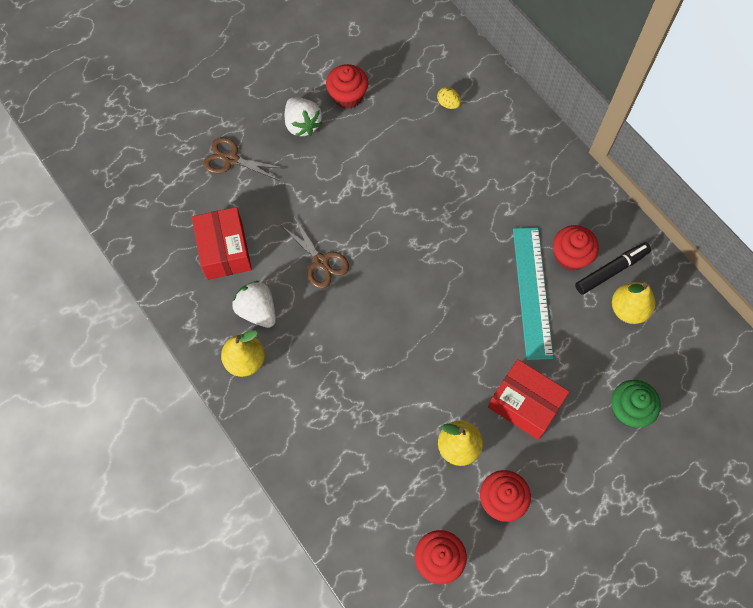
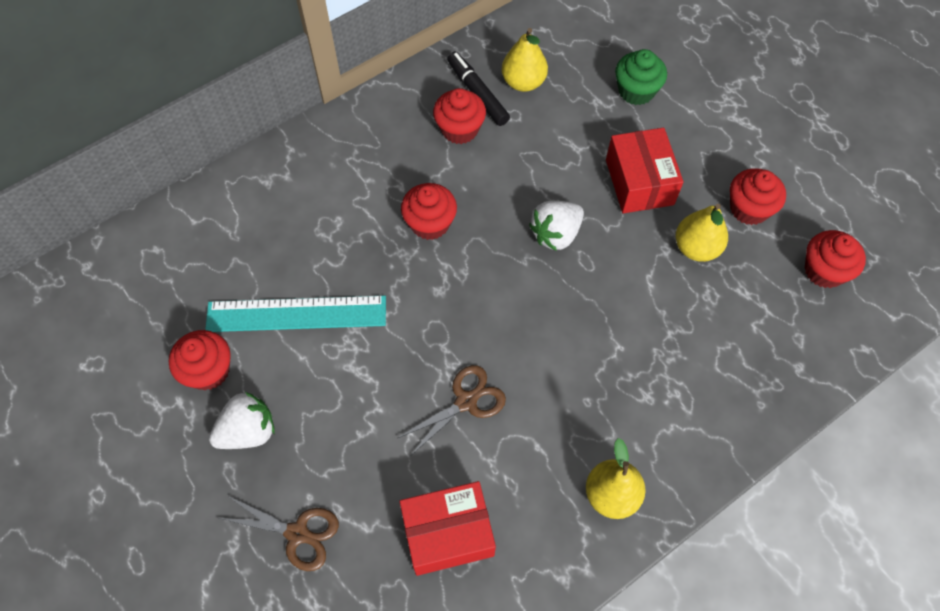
camera: 90 degrees left, 5 degrees down
brown scissors [203,137,284,180] -> brown scissors turned 90 degrees counterclockwise [220,496,339,571]
white strawberry [232,281,276,328] -> white strawberry moved to [529,201,584,251]
yellow egg [437,87,461,109] -> none
red box [488,359,569,440] -> red box turned 45 degrees counterclockwise [606,128,684,213]
turquoise ruler [513,228,554,360] -> turquoise ruler moved to [205,296,386,332]
none -> red cupcake [401,183,457,240]

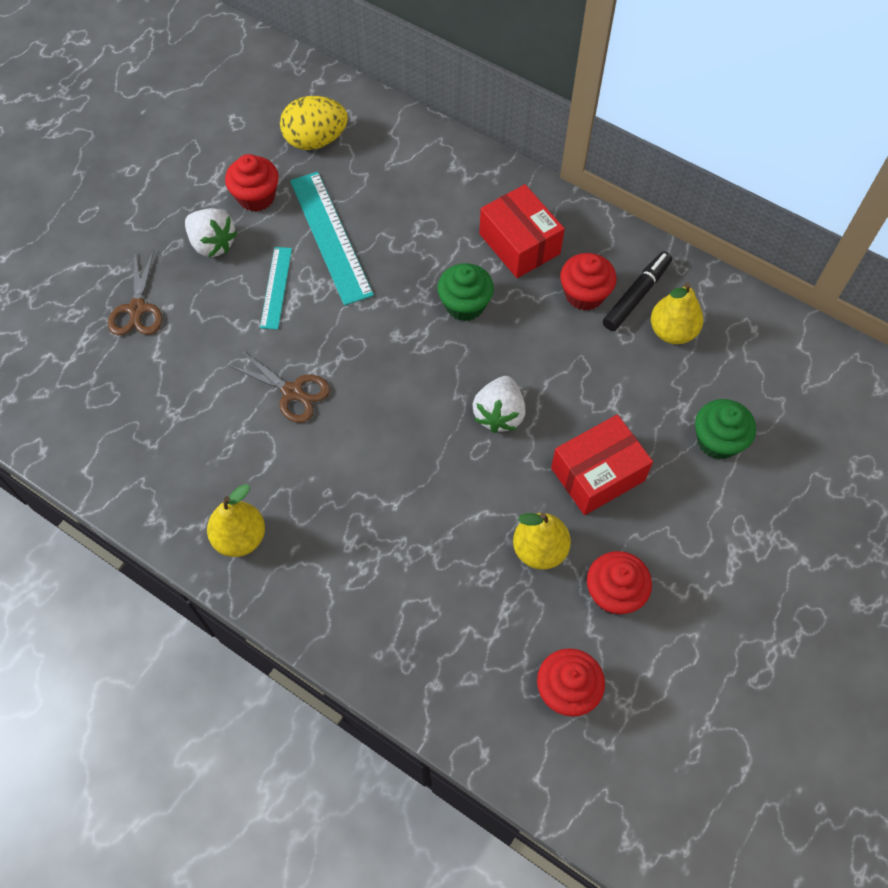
camera: 70 degrees right, 0 degrees up
red box [400,481,496,576] -> red box moved to [479,184,565,278]
red cupcake [401,183,457,240] -> green cupcake [437,263,494,321]
white strawberry [529,201,584,251] -> white strawberry turned 105 degrees counterclockwise [472,376,526,433]
none -> turquoise ruler [260,247,292,330]
none -> yellow egg [280,96,348,150]

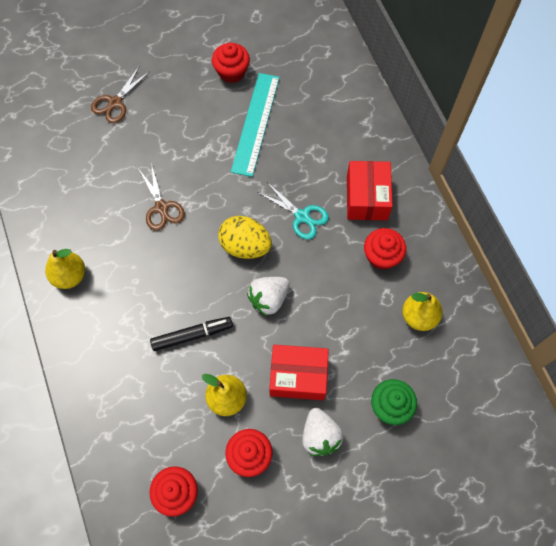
camera: 35 degrees right, 5 degrees up
white strawberry [185,208,237,257] -> white strawberry moved to [302,408,344,456]
turquoise ruler [260,247,292,330] -> none
yellow egg [280,96,348,150] -> yellow egg moved to [218,216,272,259]
green cupcake [437,263,494,321] -> turquoise scissors [259,182,329,239]
black marker [603,251,672,331] -> black marker moved to [150,317,233,351]

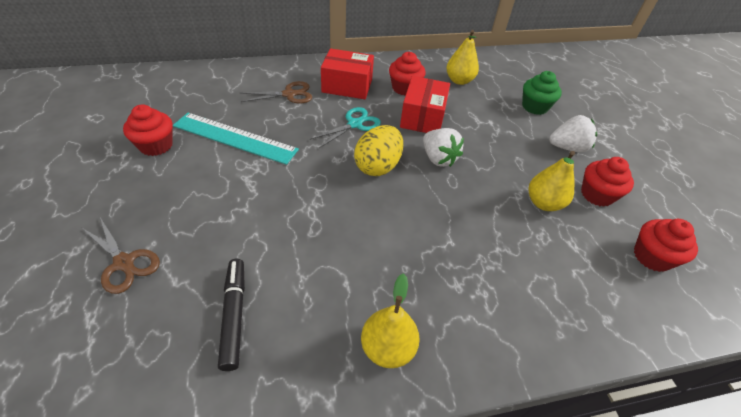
camera: 85 degrees left, 20 degrees down
brown scissors [138,163,185,231] -> brown scissors moved to [240,81,312,104]
black marker [150,317,233,351] -> black marker moved to [218,259,245,371]
red box [269,345,329,400] -> red box moved to [400,76,450,133]

